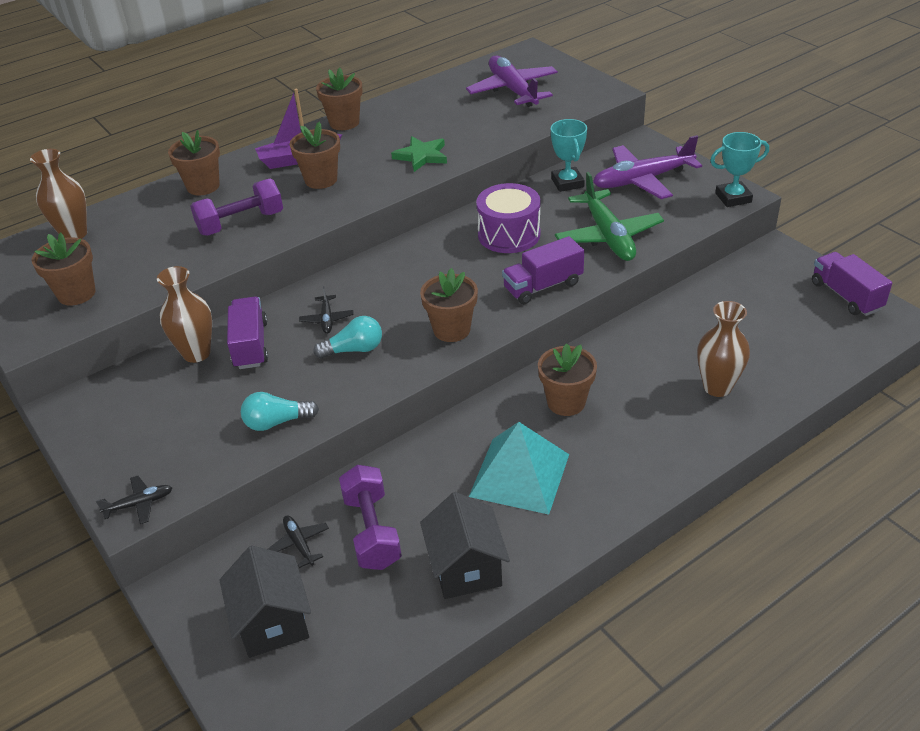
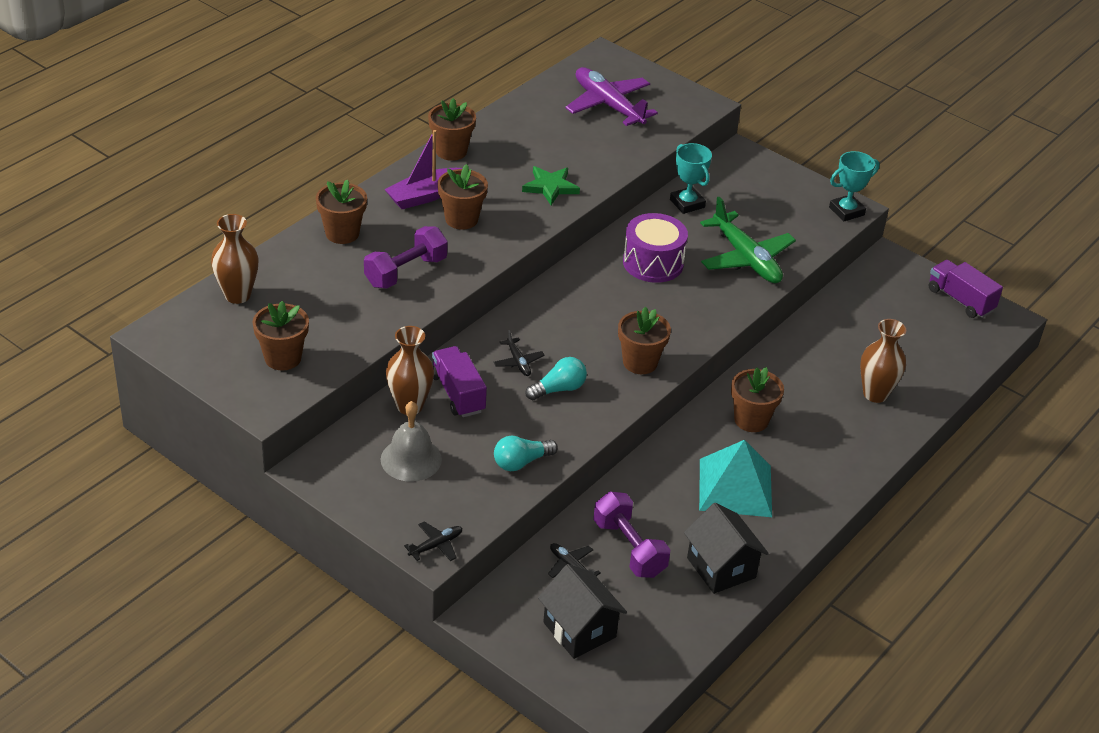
camera: 20 degrees left, 0 degrees up
purple truck [502,236,584,304] -> none
purple plane [593,135,702,199] -> none
none -> grey bell [381,401,442,482]

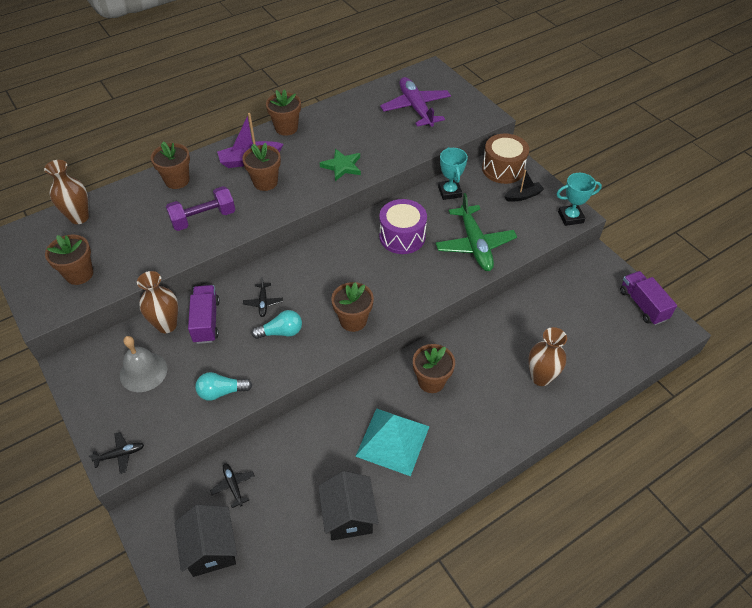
camera: 20 degrees right, 10 degrees up
purple dumbbell [593,491,670,578] -> none
none -> brown drum [482,134,529,184]
none -> black boat [504,170,544,202]

